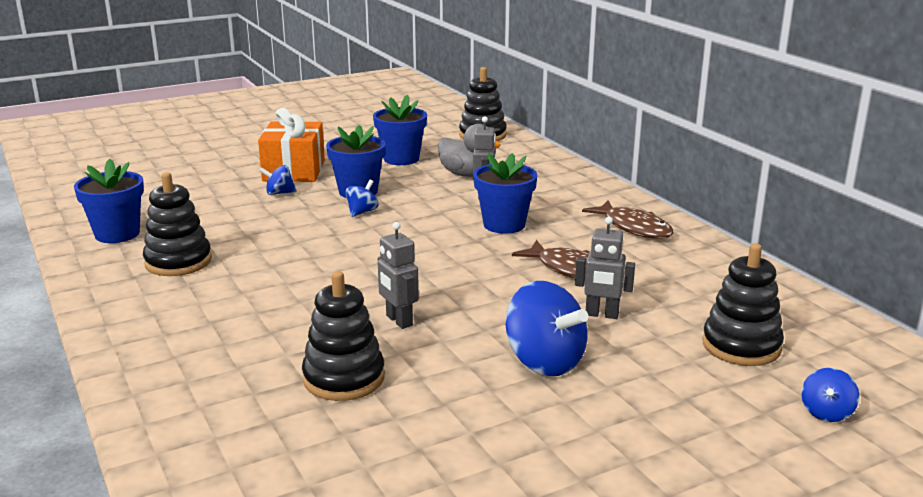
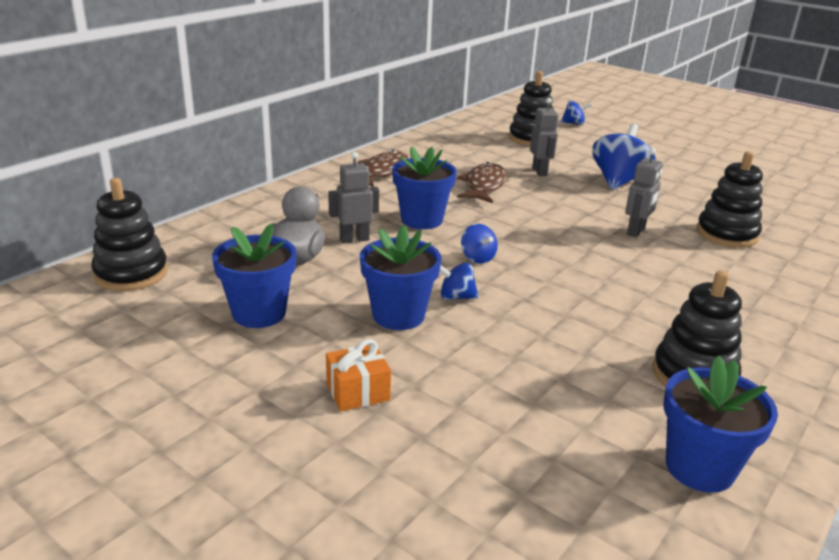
camera: 115 degrees left, 5 degrees up
orange gift [258,108,325,182] -> orange gift [326,339,391,411], size x0.54
blue spinning top [259,165,297,195] -> blue spinning top moved to [461,224,498,264]

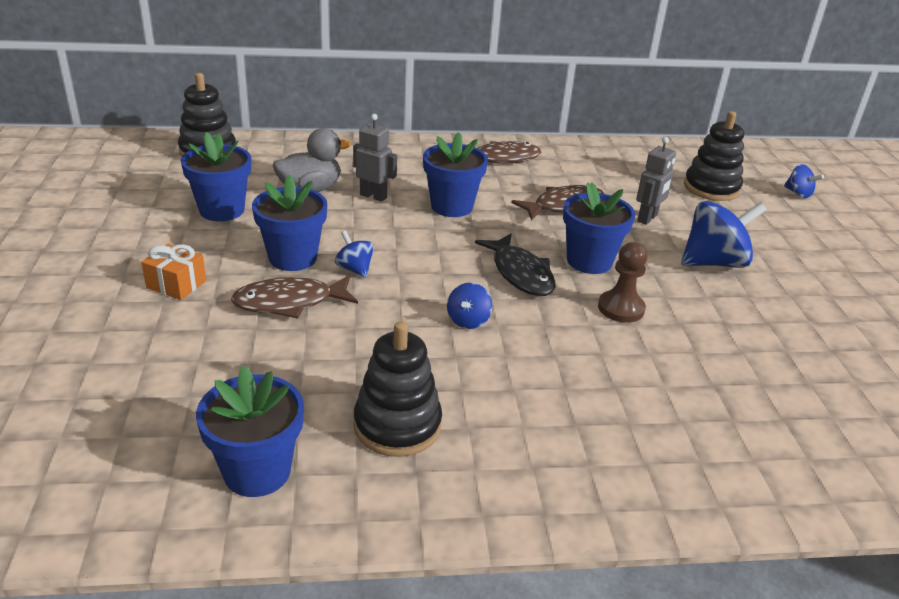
camera: 45 degrees right, 5 degrees up
blue spinning top [461,224,498,264] -> blue spinning top moved to [447,283,493,329]
grey robot [625,148,663,237] -> brown pawn [598,242,648,323]
black stacking toy [697,151,763,248] -> none
none -> brown fish [231,275,358,319]
none -> black fish [475,234,556,296]
none -> blue flower pot [563,182,635,274]

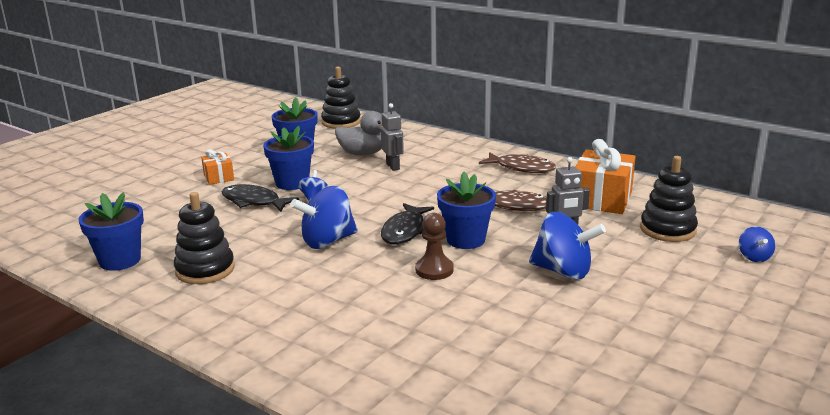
camera: 45 degrees right, 10 degrees down
brown fish [231,275,358,319] -> black fish [222,184,299,212]
blue flower pot [423,132,488,217] -> none
blue spinning top [447,283,493,329] -> blue spinning top [291,186,358,249], size x1.95
none -> orange gift [575,139,636,214]

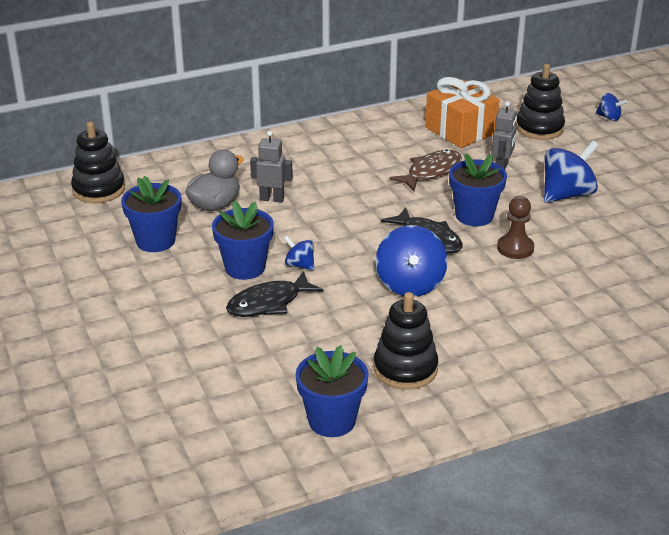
camera: 60 degrees left, 10 degrees up
orange gift [201,149,234,185] -> none
brown fish [479,152,556,173] -> none

